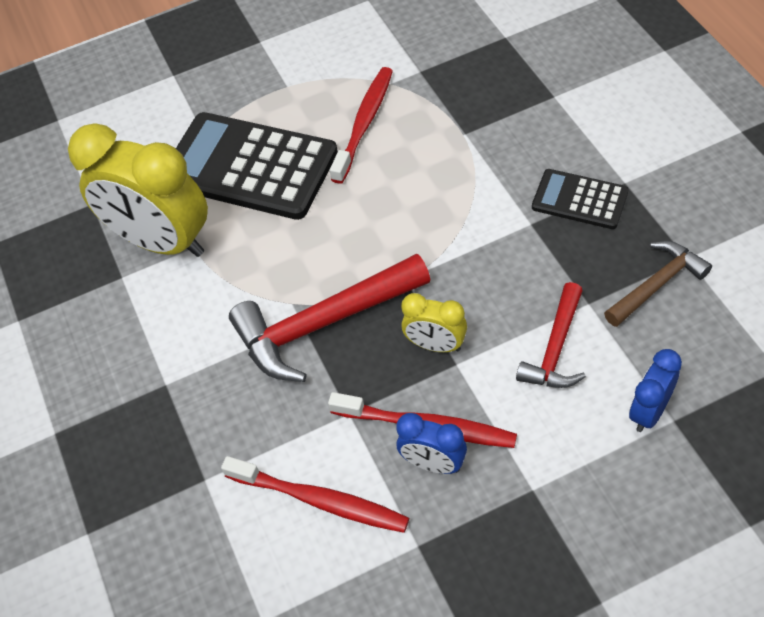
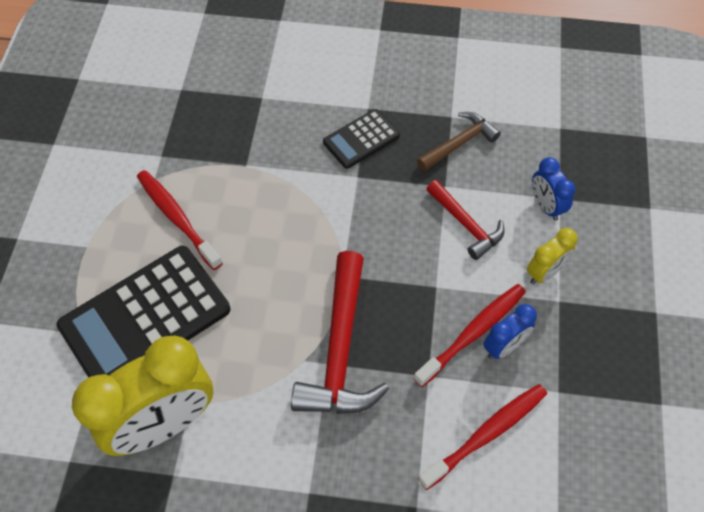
camera: 65 degrees left, 5 degrees up
yellow clock [401,293,467,352] -> yellow clock moved to [527,228,578,284]
brown hammer [604,241,712,327] -> brown hammer turned 60 degrees clockwise [417,112,501,171]

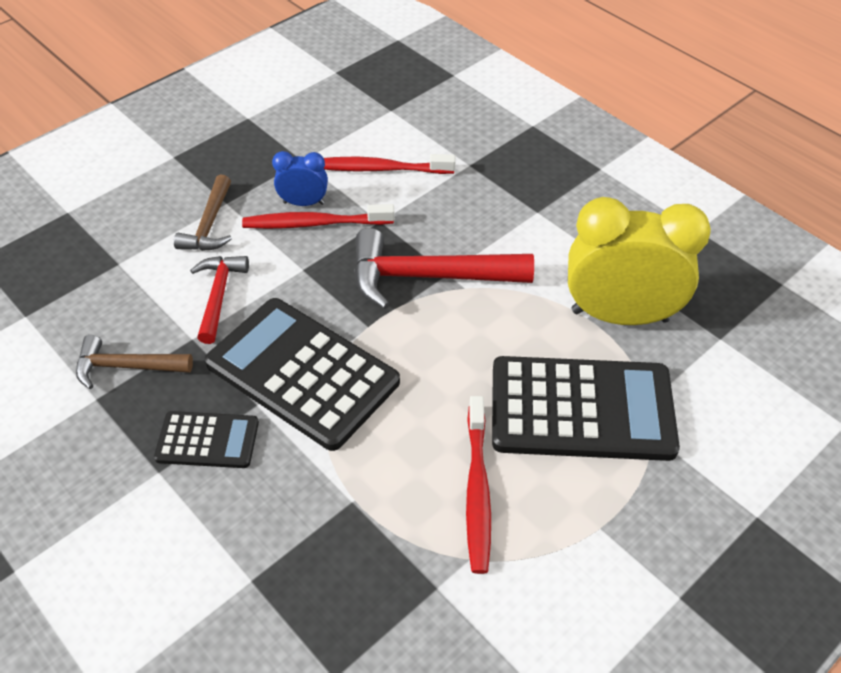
camera: 140 degrees left, 10 degrees down
red hammer [291,251,389,414] -> red hammer turned 135 degrees counterclockwise [354,228,534,309]
yellow clock [527,228,578,284] -> brown hammer [174,175,232,251]
blue clock [532,157,576,221] -> none
none -> black calculator [205,298,400,451]

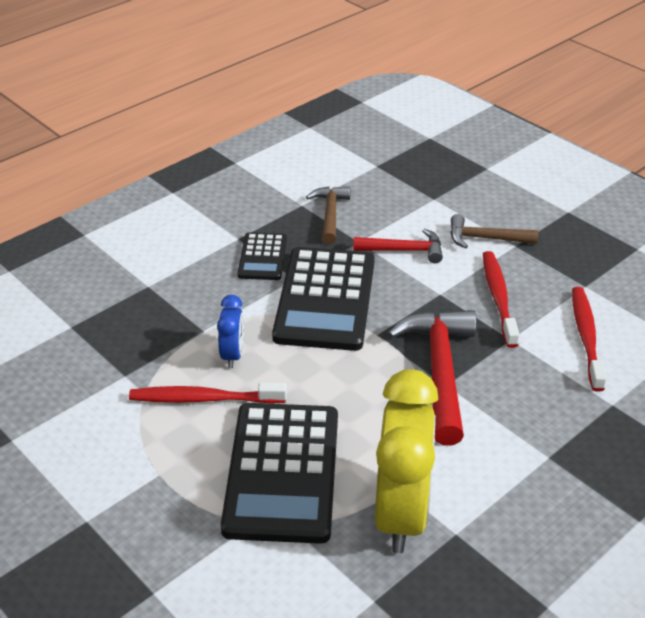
camera: 90 degrees right, 10 degrees down
black calculator [205,298,400,451] -> black calculator turned 150 degrees clockwise [272,247,375,351]
blue clock [272,151,328,206] -> blue clock moved to [217,295,244,368]

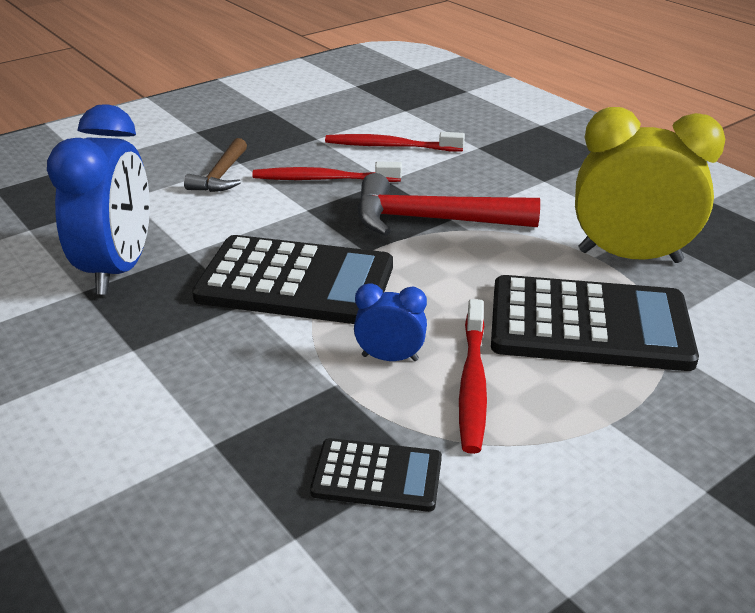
camera: 85 degrees left, 5 degrees down
black calculator [237,232,287,280] -> black calculator moved to [310,438,442,512]
brown hammer [306,186,351,244] -> blue clock [47,104,150,295]
red hammer [353,229,443,263] -> none

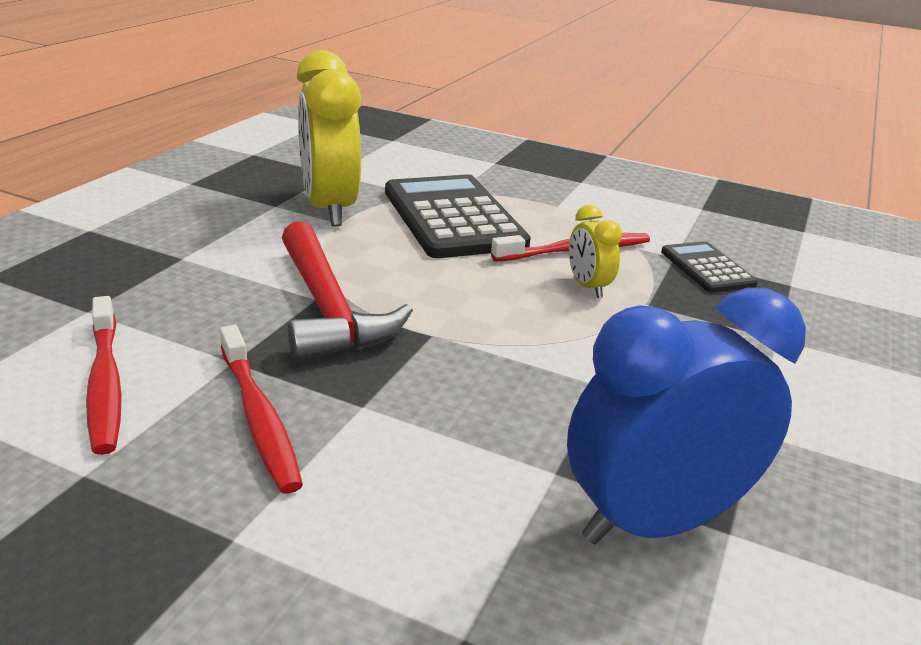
camera: 120 degrees left, 5 degrees down
brown hammer [184,138,247,192] -> none
black calculator [192,235,393,324] -> none
blue clock [354,283,427,361] -> yellow clock [569,205,622,298]

